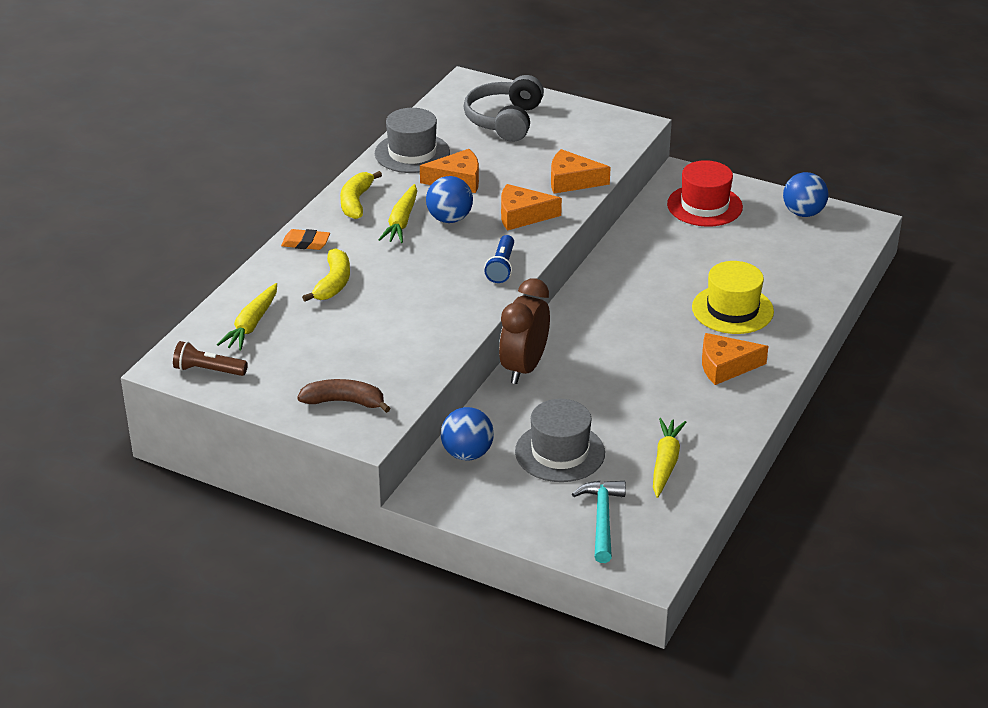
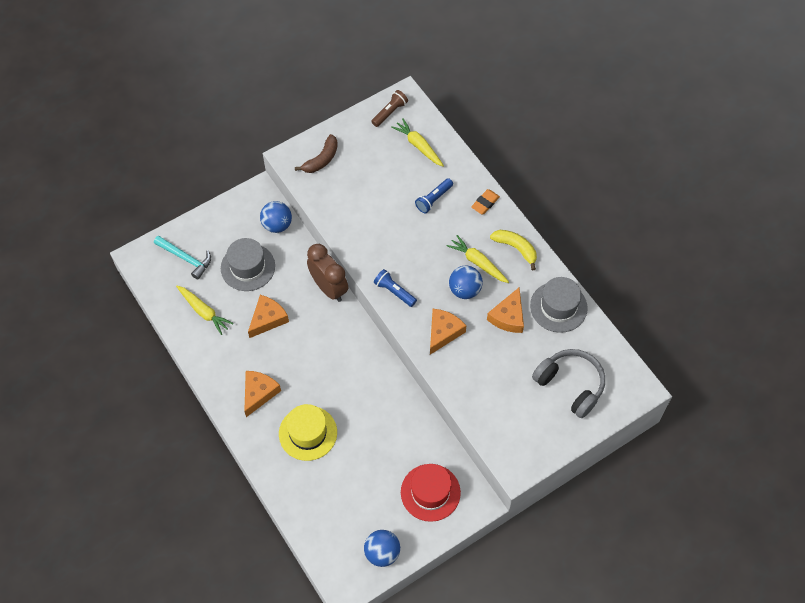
camera: 120 degrees right, 25 degrees up
yellow banana [302,248,350,302] -> blue flashlight [415,178,453,213]
orange cheese [551,149,611,194] -> orange cheese moved to [248,295,289,338]

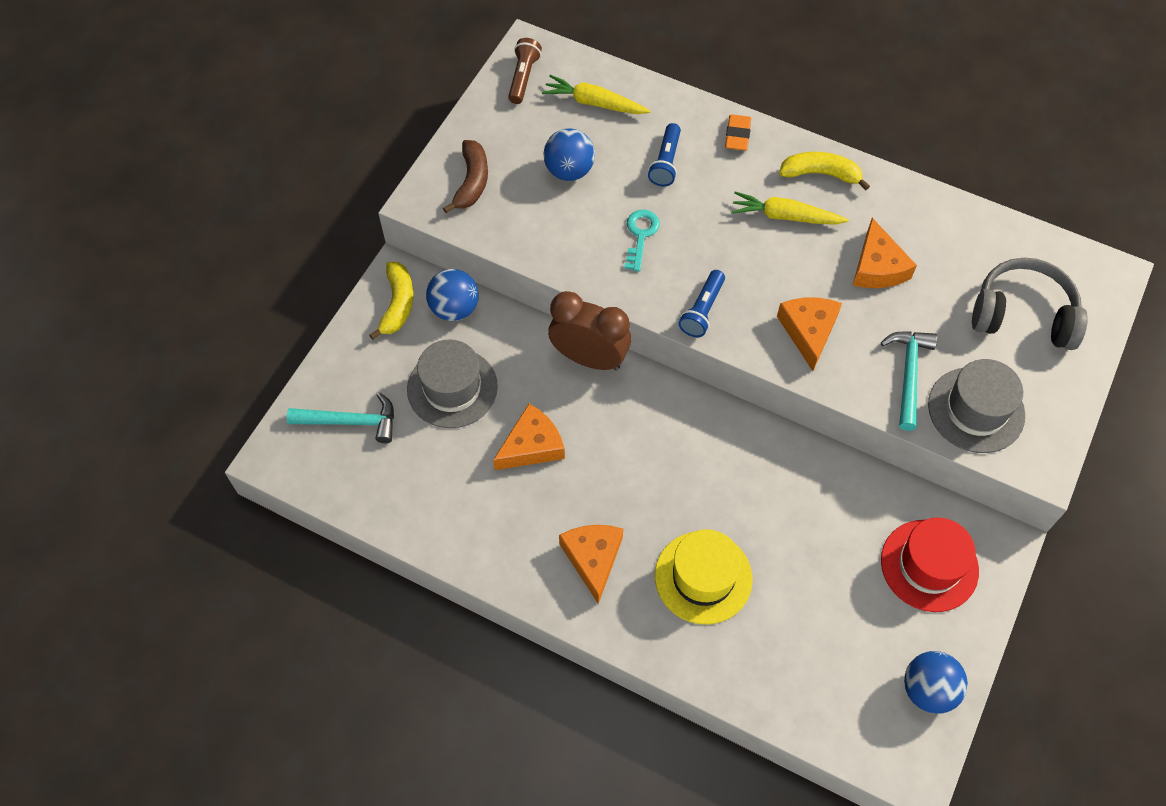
camera: 30 degrees left, 0 degrees up
yellow carrot [176,286,233,335] -> none
orange cheese [248,295,289,338] -> orange cheese turned 45 degrees clockwise [493,404,565,470]
blue flashlight [374,269,417,307] -> blue flashlight turned 75 degrees counterclockwise [678,270,725,337]
blue ball [449,266,483,299] -> blue ball moved to [544,128,595,181]
grey hat [530,277,588,333] -> grey hat moved to [928,359,1025,453]
none -> yellow banana [369,262,414,340]
none -> turquoise key [624,210,660,272]
none -> turquoise hammer [881,332,937,431]

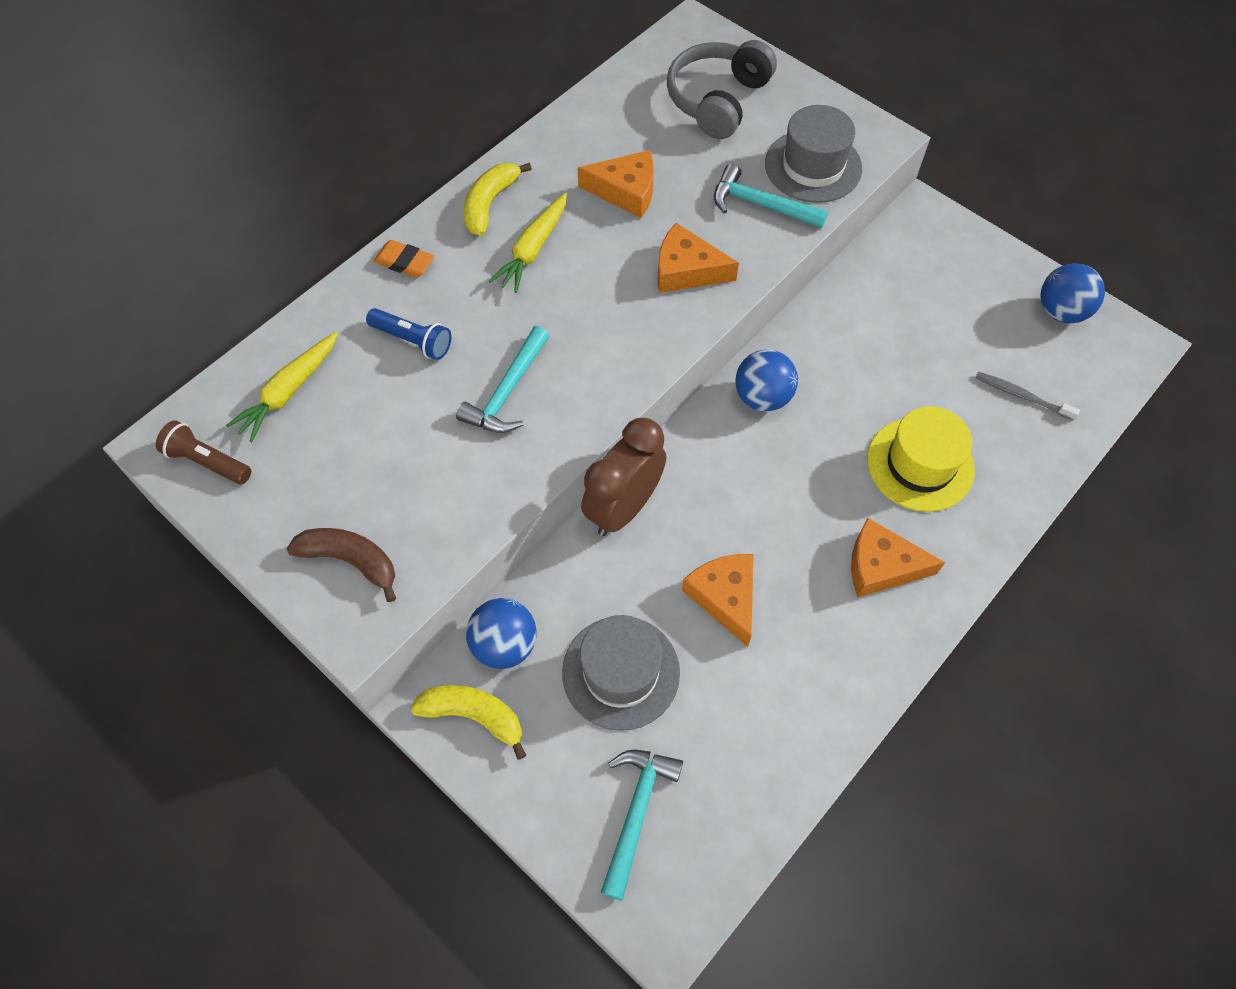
camera: 75 degrees left, 0 degrees up
blue ball [544,128,595,181] -> blue ball moved to [735,349,798,412]
turquoise key [624,210,660,272] -> turquoise hammer [456,326,549,433]
blue flashlight [678,270,725,337] -> none
red hat [881,518,979,612] -> none
none -> grey toothbrush [975,372,1080,420]

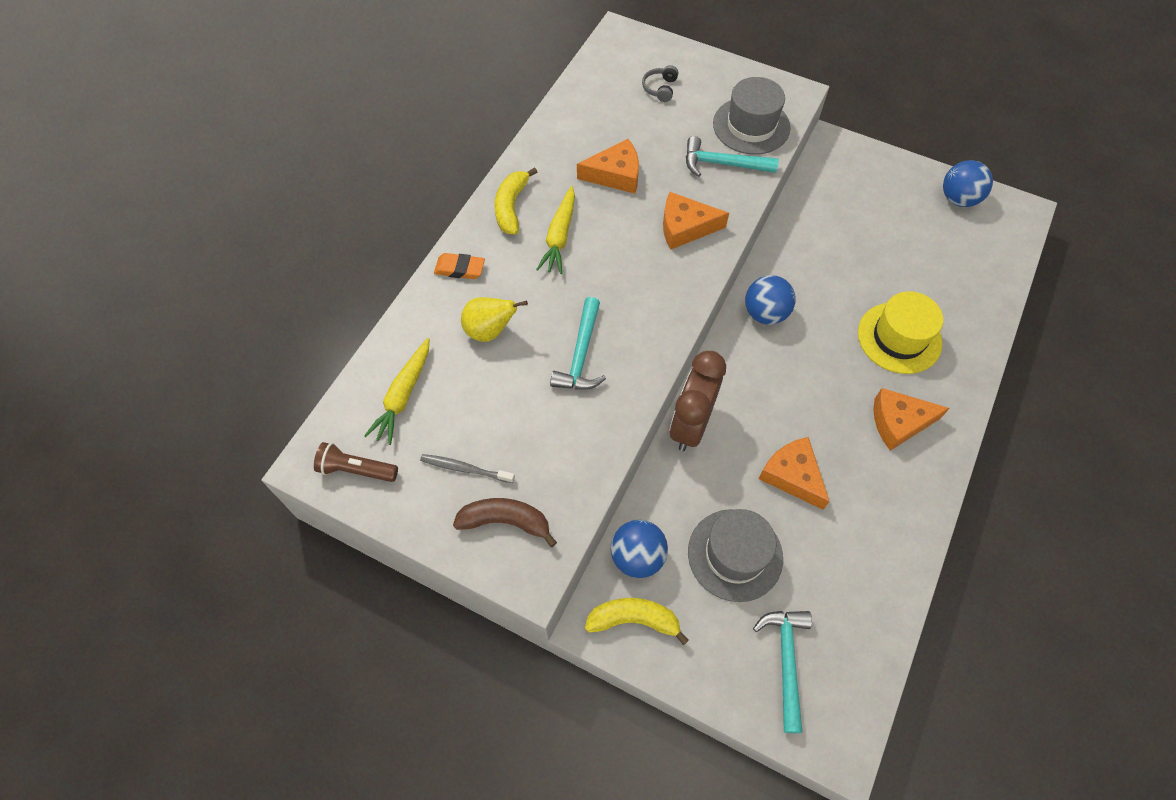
camera: 15 degrees left, 0 degrees up
blue flashlight [366,308,452,360] -> yellow pear [461,297,528,342]
grey headphones [667,40,777,139] -> grey headphones [642,65,678,102], size x0.45
grey toothbrush [975,372,1080,420] -> grey toothbrush moved to [420,454,515,483]

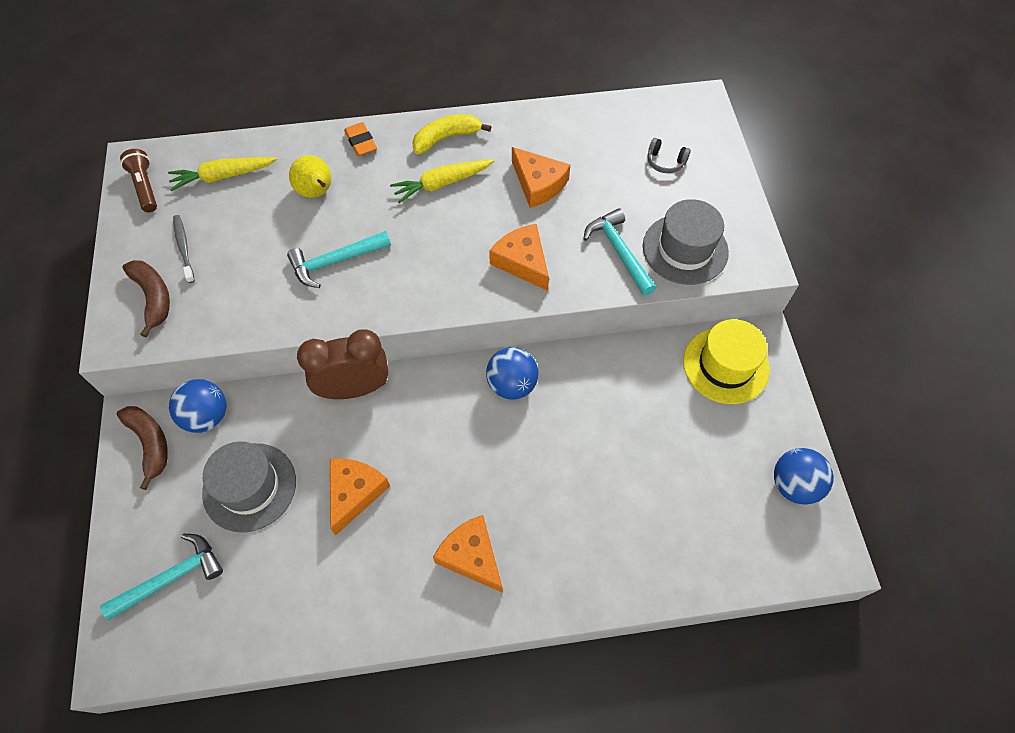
camera: 55 degrees right, 0 degrees up
yellow banana [585,598,689,645] -> brown banana [117,406,168,490]
grey headphones [642,65,678,102] -> grey headphones turned 135 degrees counterclockwise [647,138,691,173]
yellow hat [858,291,943,374] -> yellow hat moved to [683,319,770,404]

